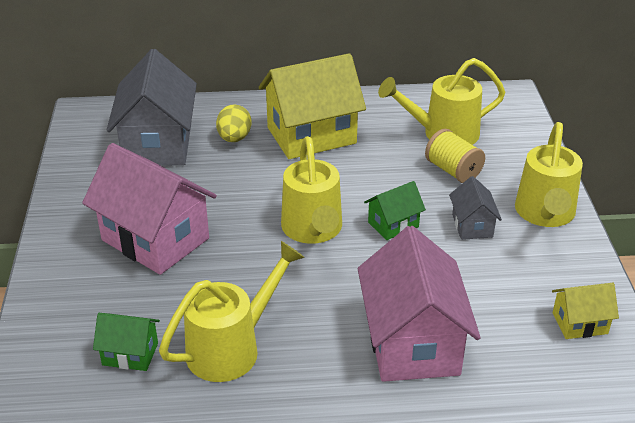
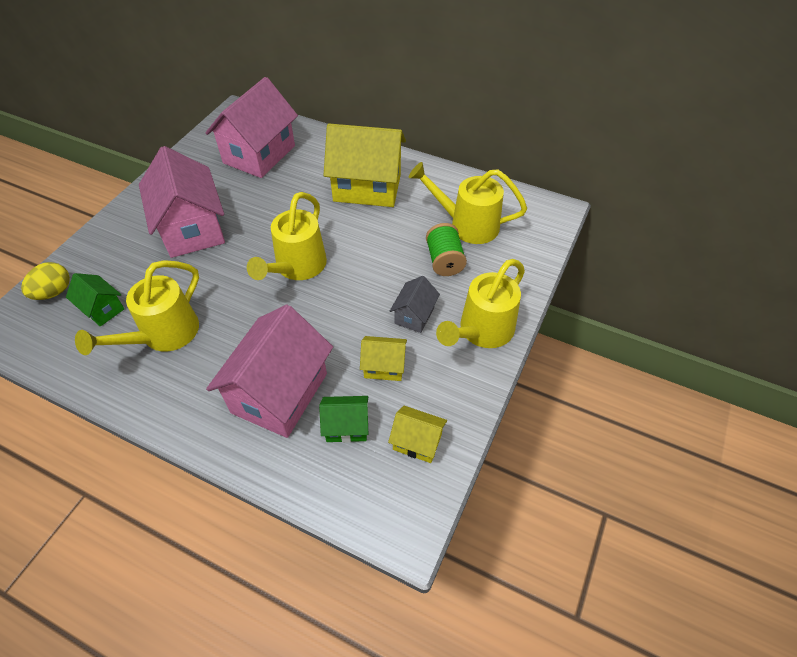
camera: 30 degrees right, 15 degrees up
grey house [107,49,197,166] -> pink house [206,77,298,178]
yellow watering can [159,241,305,382] -> yellow watering can turned 135 degrees clockwise [75,260,199,355]
yellow egg [216,104,252,142] -> yellow egg moved to [21,262,70,300]
green house [364,181,426,240] -> green house moved to [319,396,368,443]
yellow spool [425,129,485,183] -> green spool [426,223,467,276]
none -> yellow house [360,336,407,381]

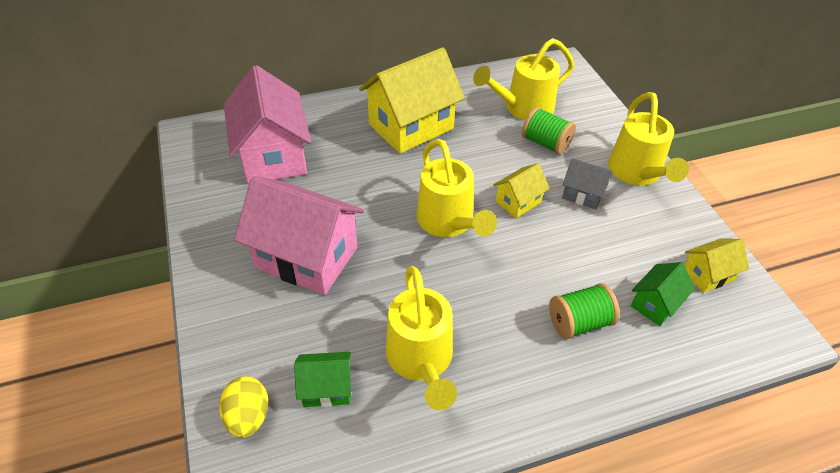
camera: 45 degrees left, 5 degrees down
pink house [206,305,333,438] -> green spool [549,283,620,339]
yellow house [360,336,407,381] -> yellow house moved to [493,163,550,218]
grey house [390,276,440,333] -> grey house turned 45 degrees counterclockwise [562,158,613,209]

